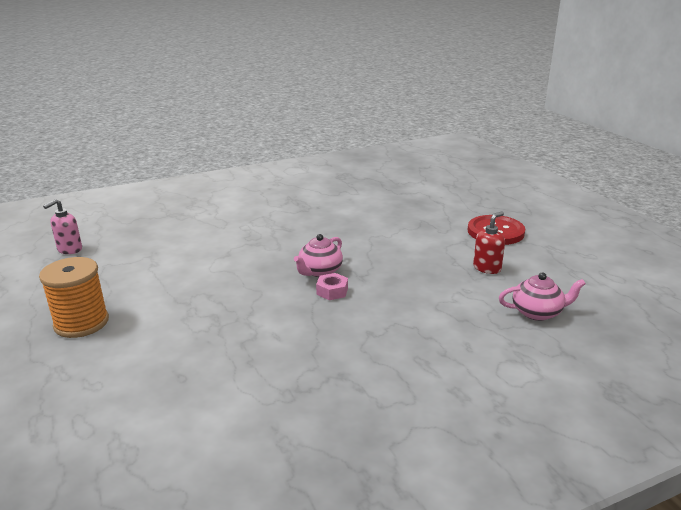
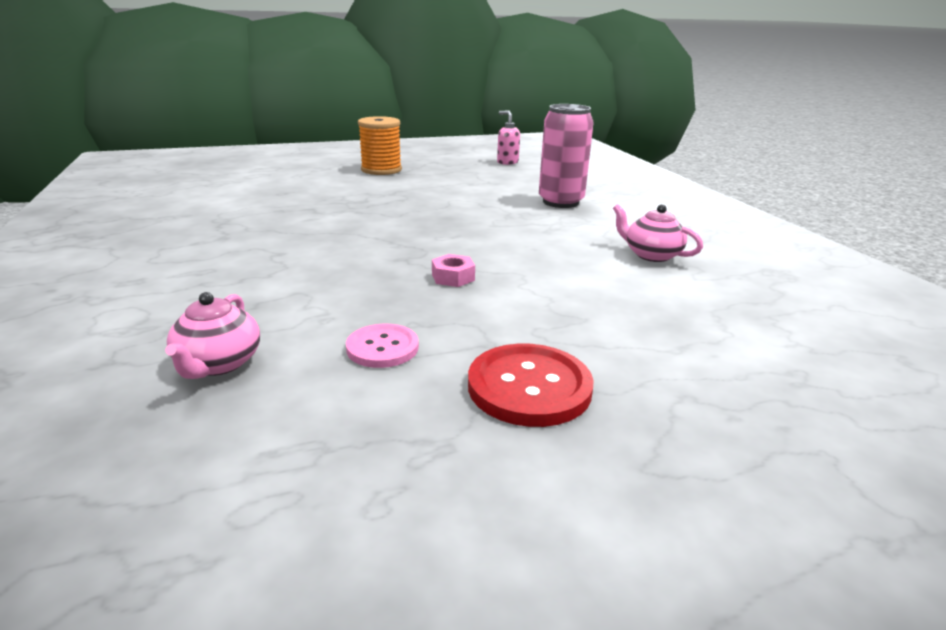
camera: 95 degrees right, 0 degrees up
pink teapot [294,234,343,277] -> pink teapot moved to [613,204,703,262]
pink nut [316,273,348,300] -> pink nut moved to [432,254,475,287]
red soap dispenser [473,211,505,274] -> pink button [346,323,419,368]
none -> pink can [539,104,594,208]

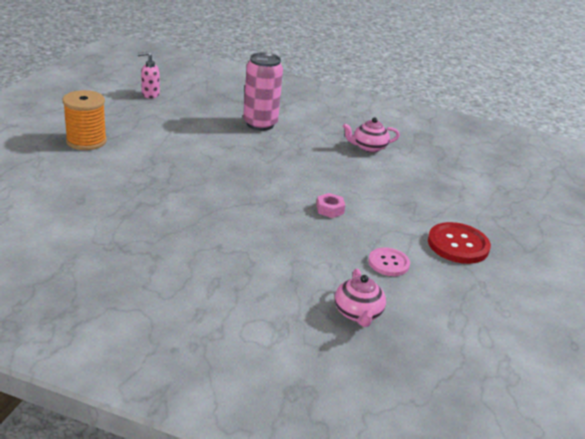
camera: 55 degrees left, 5 degrees up
pink teapot [165,292,260,379] -> pink teapot turned 45 degrees clockwise [335,268,386,327]

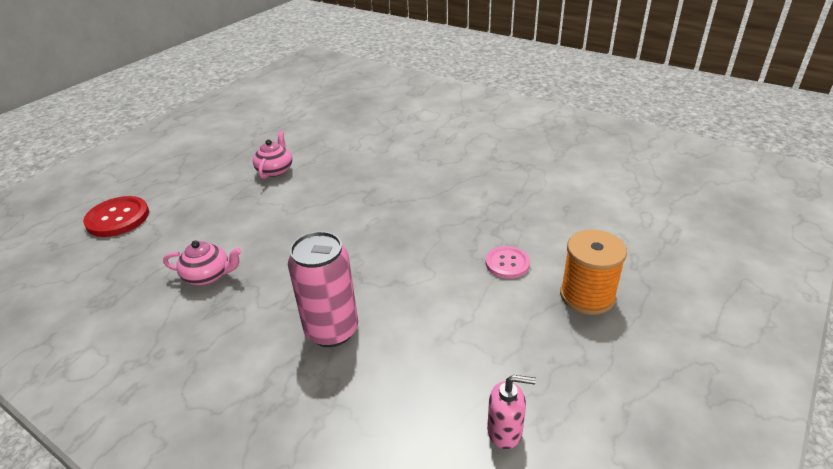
camera: 160 degrees left, 5 degrees up
pink nut [316,193,345,218] -> none
pink teapot [335,268,386,327] -> pink teapot moved to [253,131,292,179]
pink button [368,247,410,276] -> pink button moved to [486,246,530,279]
red button [428,222,491,264] -> red button moved to [83,196,149,237]

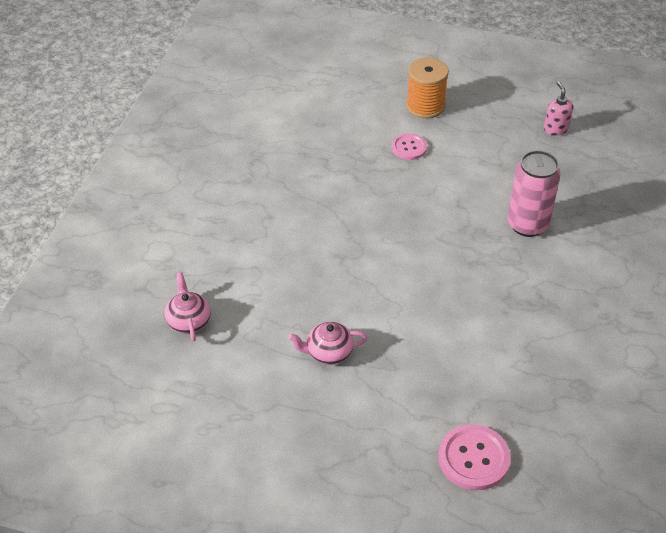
camera: 110 degrees left, 10 degrees up
red button [83,196,149,237] -> pink button [438,424,510,490]
pink teapot [163,240,242,285] -> pink teapot moved to [164,272,211,341]

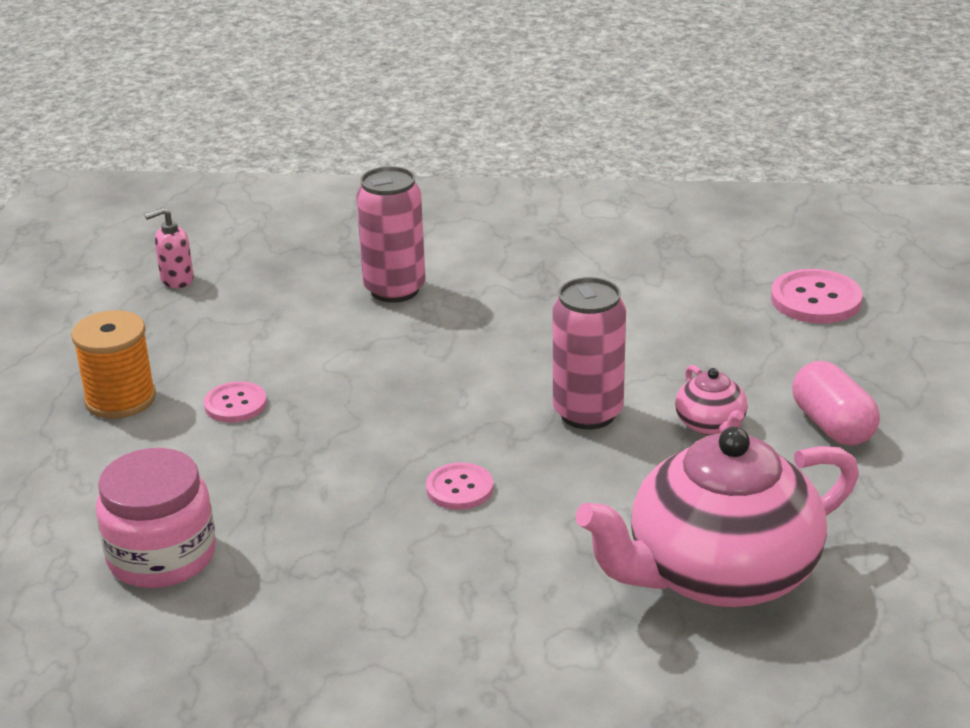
camera: 100 degrees left, 15 degrees down
pink teapot [164,272,211,341] -> pink teapot [576,427,859,608], size x2.35
none -> pink jar [96,448,216,588]
none -> pink button [426,462,493,510]
none -> pink can [553,277,626,430]
none -> pink capsule [792,361,880,446]

